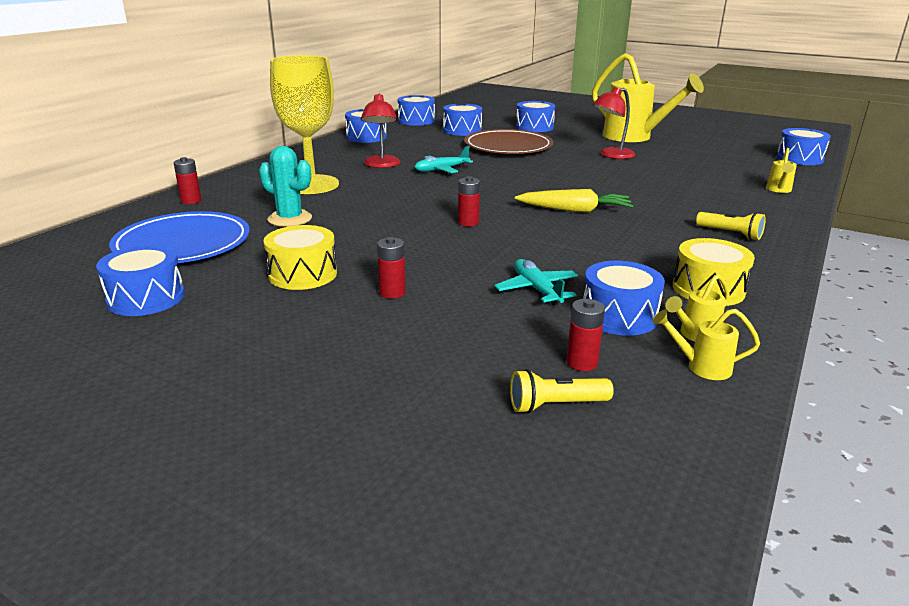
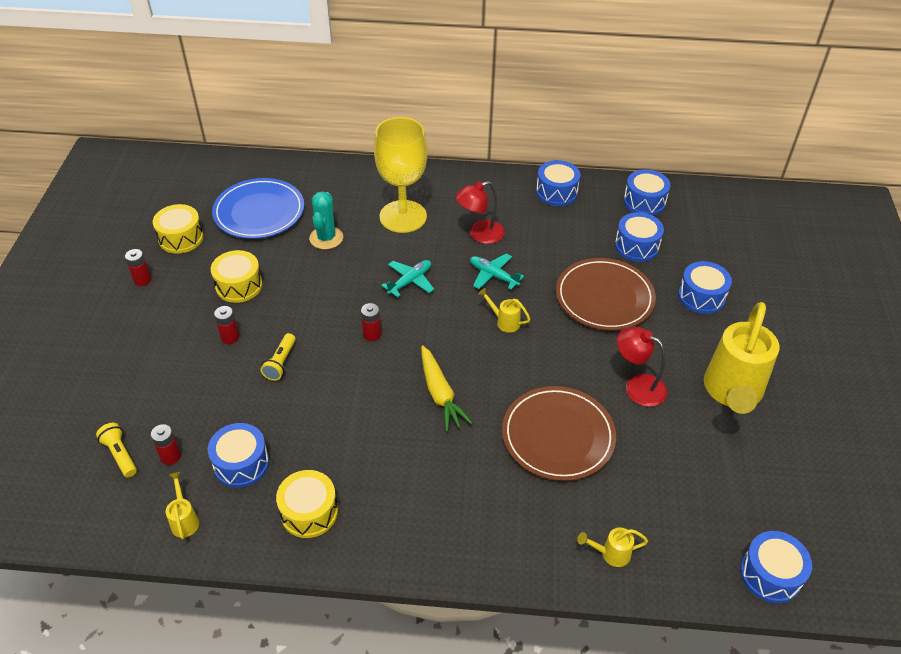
camera: 65 degrees right, 20 degrees up
blue drum [96,245,185,316] -> yellow drum [153,204,204,254]
red battery [174,157,201,204] -> red battery moved to [125,249,151,286]
turquoise plane [494,259,578,306] -> turquoise plane moved to [381,260,434,297]
yellow watering can [665,274,730,342] -> yellow watering can moved to [478,288,530,333]
yellow flashlight [696,212,766,240] -> yellow flashlight moved to [261,333,296,381]
none -> brown plate [502,386,616,481]

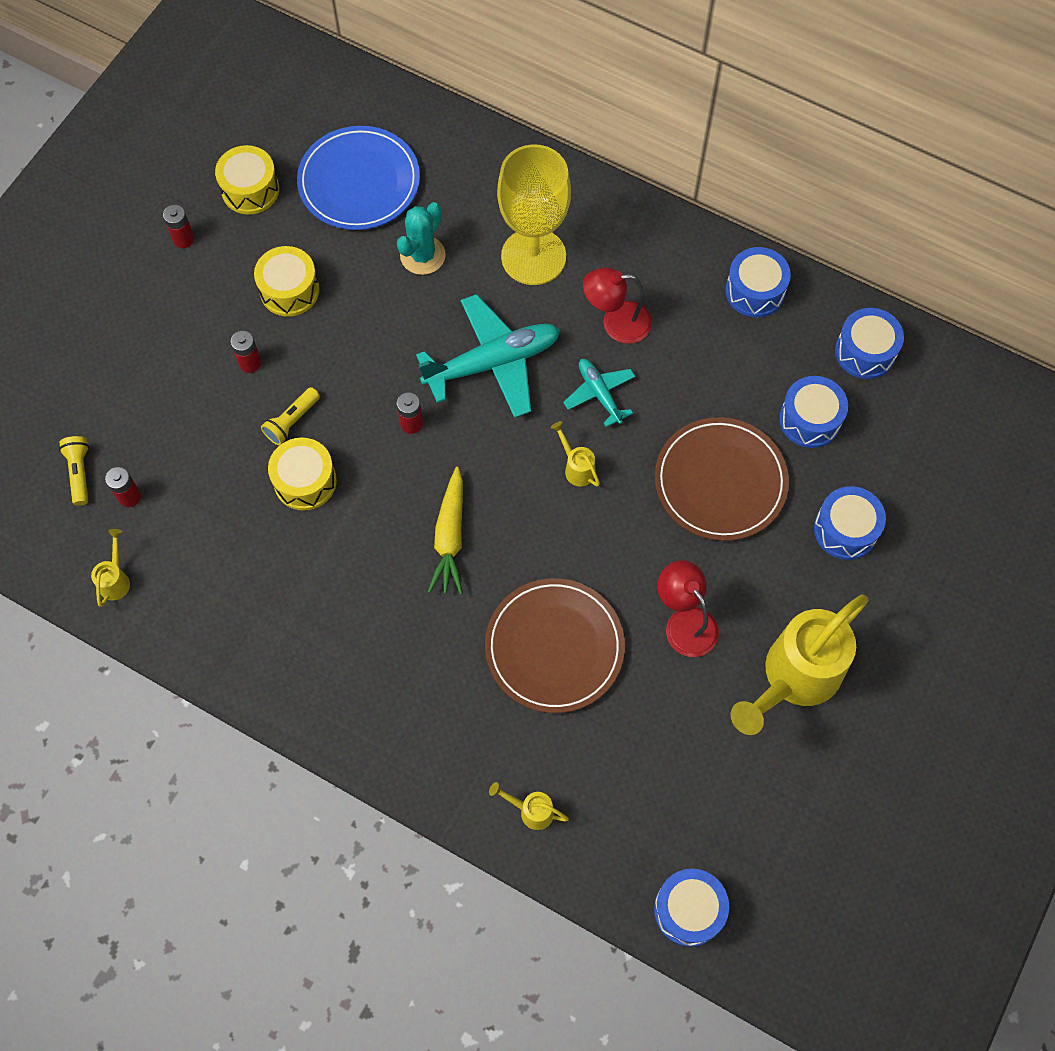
camera: 25 degrees right, 20 degrees up
blue drum [208,423,269,488] -> none
yellow drum [276,470,338,538] -> yellow drum moved to [268,438,337,511]
turquoise plane [381,260,434,297] -> turquoise plane [416,294,560,418], size x1.85

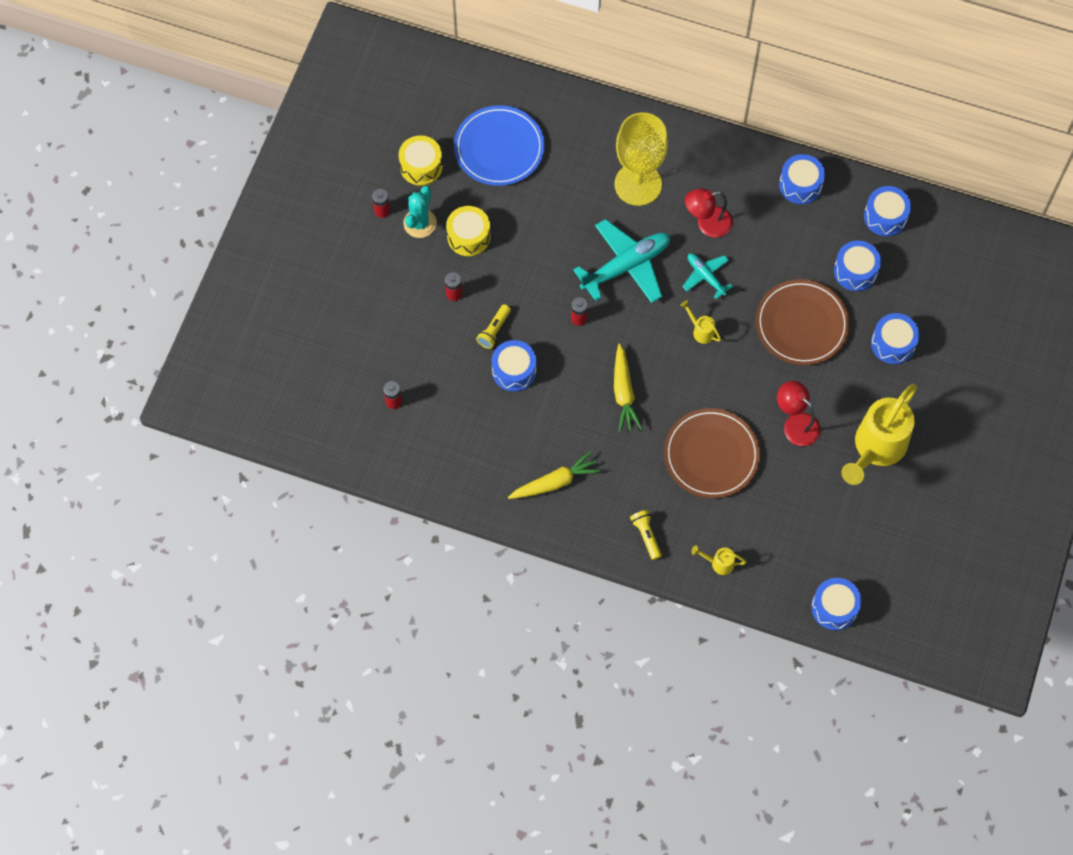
camera: 10 degrees left, 0 degrees up
yellow flashlight [59,436,89,506] -> yellow flashlight moved to [630,510,662,560]
yellow watering can [91,529,130,607] -> none
yellow drum [268,438,337,511] -> blue drum [492,340,536,392]
turquoise cactus [397,202,446,275] -> turquoise cactus moved to [403,186,437,238]
none -> yellow carrot [508,451,601,499]

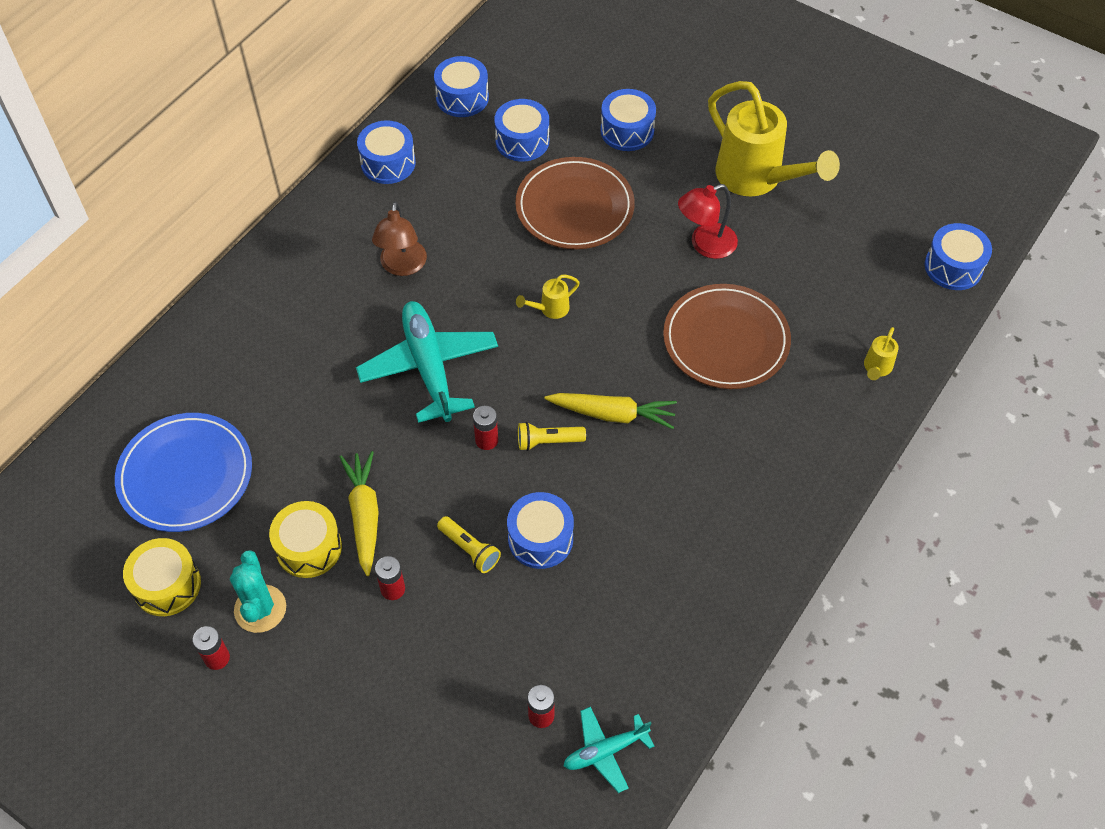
camera: 75 degrees left, 10 degrees down
turquoise cactus [403,186,437,238] -> turquoise cactus turned 45 degrees clockwise [230,550,286,633]
yellow carrot [508,451,601,499] -> yellow carrot moved to [340,451,379,576]
yellow goblet [614,112,668,206] -> none
yellow flashlight [630,510,662,560] -> yellow flashlight moved to [518,422,586,451]
turquoise plane [683,253,733,299] -> turquoise plane moved to [563,707,654,793]
red lamp [685,188,733,238] -> brown lamp [372,202,427,276]

